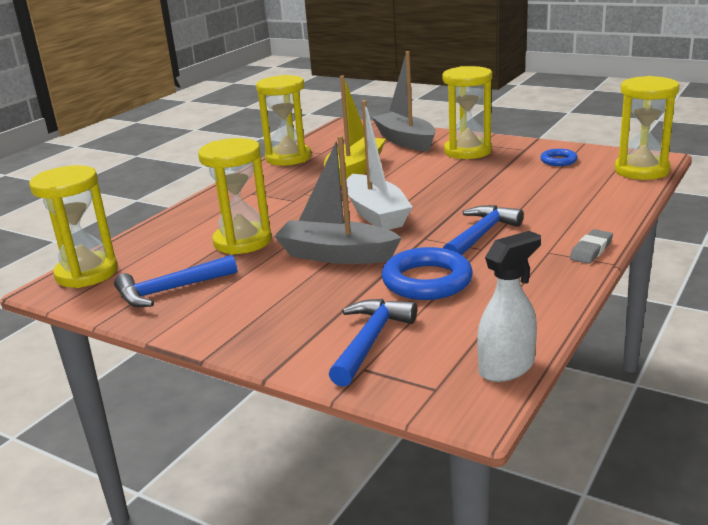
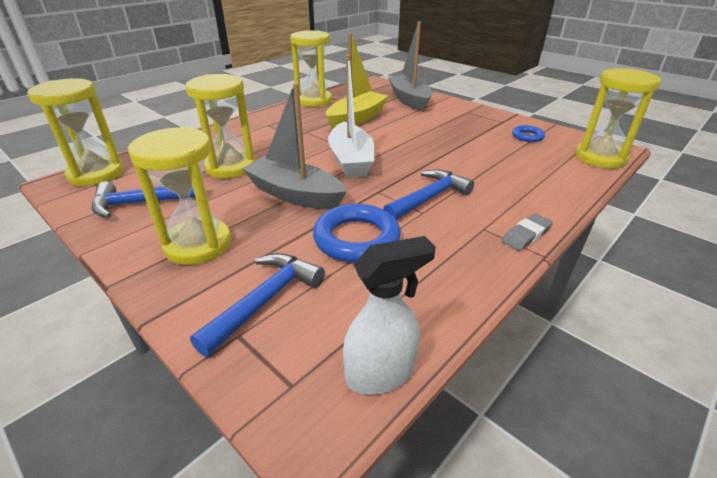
camera: 10 degrees right, 10 degrees up
yellow hourglass [442,66,492,159] -> yellow hourglass moved to [128,127,231,265]

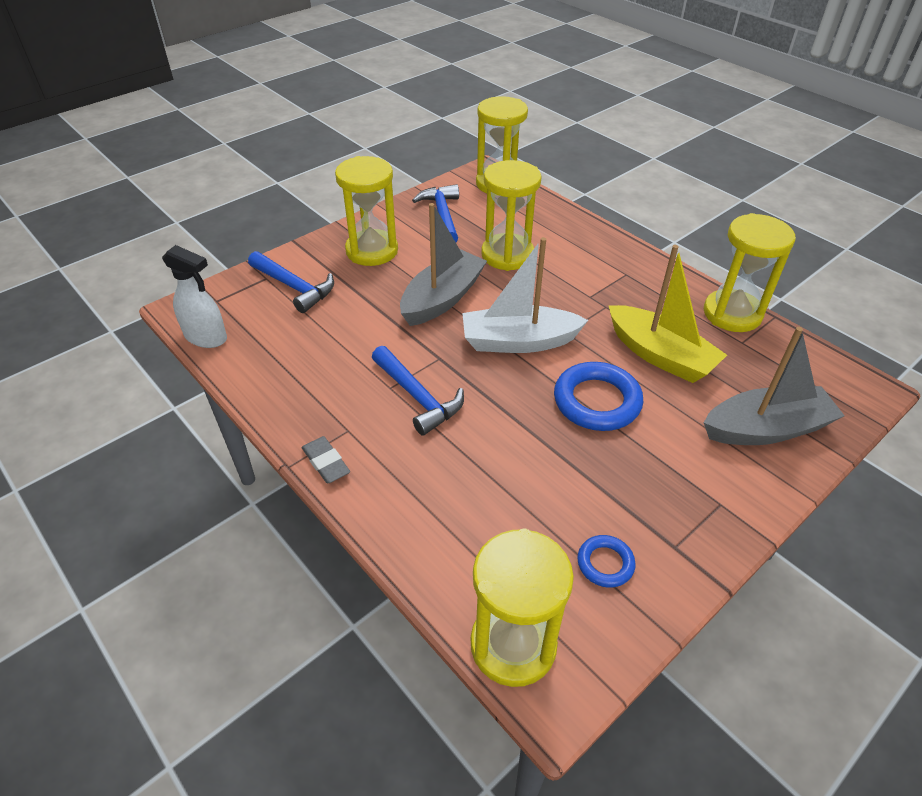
camera: 95 degrees right, 10 degrees up
blue ring [313,204,401,263] -> blue ring moved to [554,362,643,431]
white spray bottle [343,236,436,395] -> white spray bottle turned 45 degrees counterclockwise [162,245,227,348]

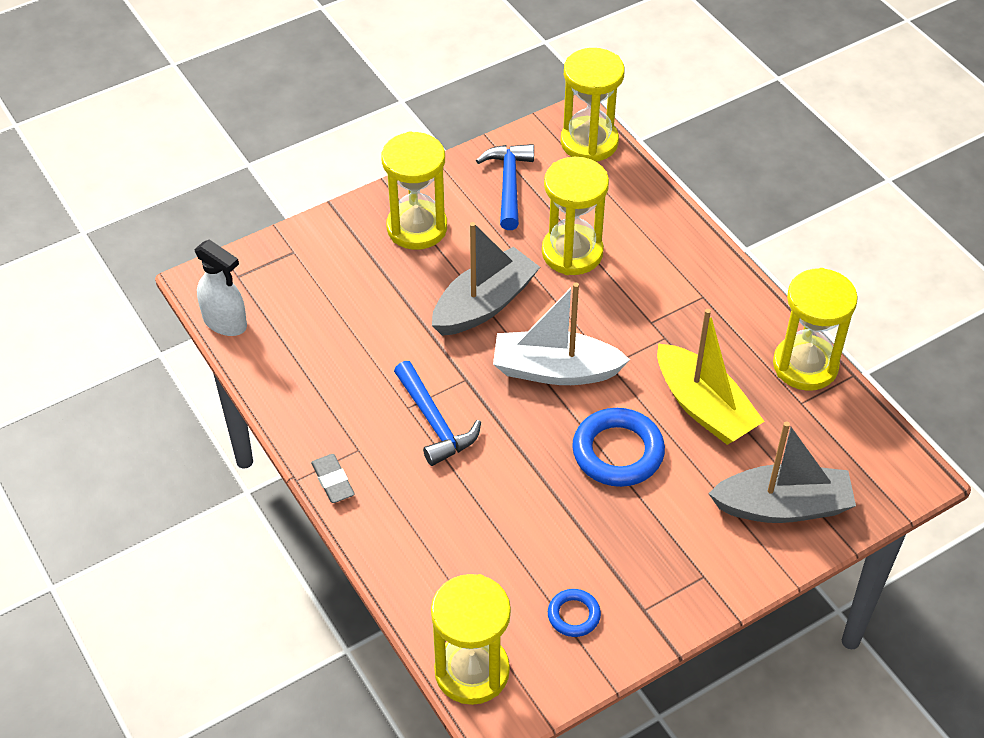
camera: 10 degrees right, 5 degrees up
blue hammer [248,251,334,313] -> none

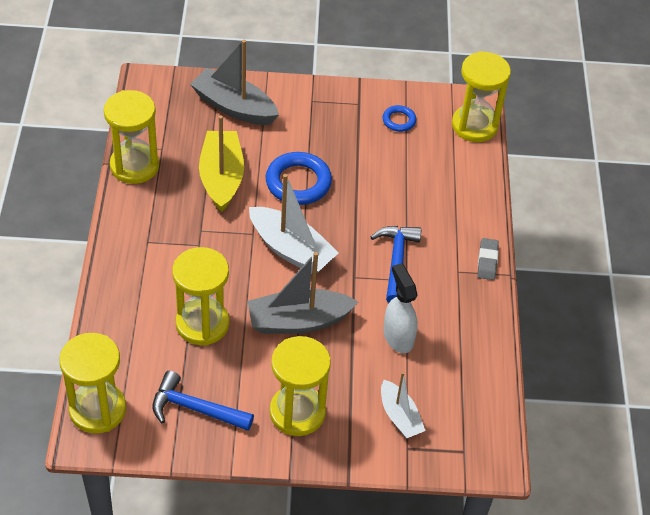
camera: 150 degrees left, 0 degrees up
white spray bottle [195,239,247,336] -> white spray bottle moved to [383,263,418,353]
blue hammer [476,144,534,230] -> blue hammer turned 75 degrees clockwise [152,371,254,431]
none -> white boat [381,372,425,439]

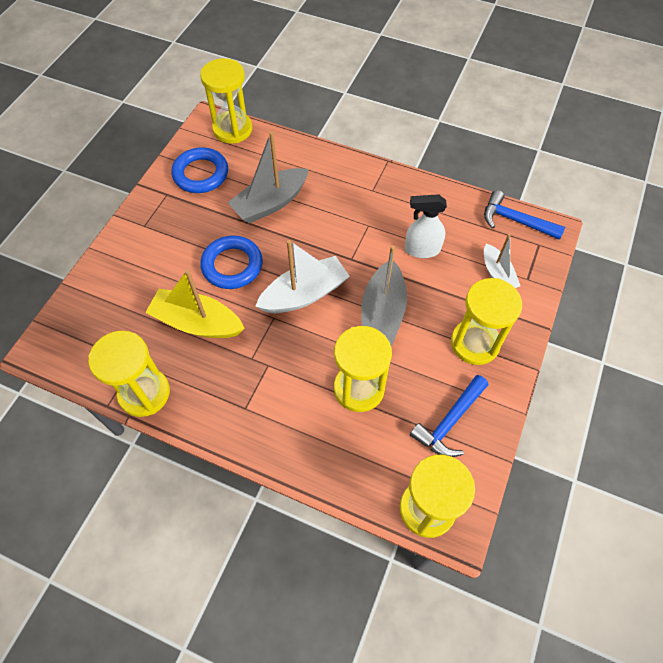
camera: 65 degrees left, 10 degrees up
grey boat [190,40,279,125] -> grey boat moved to [228,132,309,223]
blue hammer [371,226,422,302] -> blue hammer moved to [484,190,565,240]
white boat [381,372,425,439] -> white boat turned 75 degrees clockwise [484,234,520,288]
blue ring [383,105,416,132] -> blue ring [171,147,228,193], size x1.86
grey eraser [477,238,499,280] -> none

